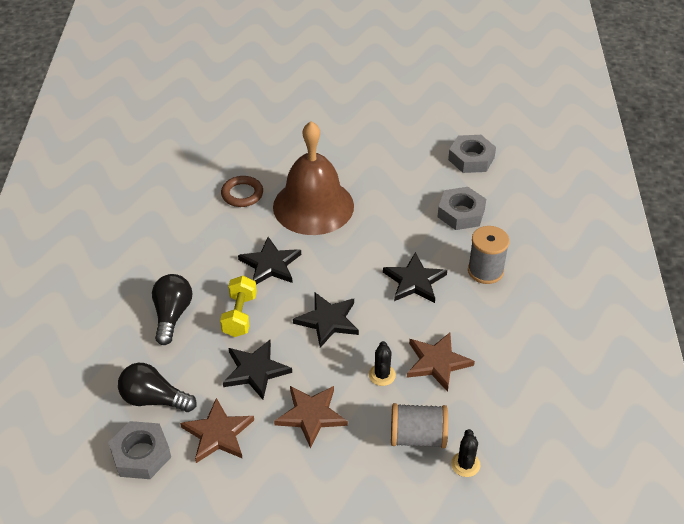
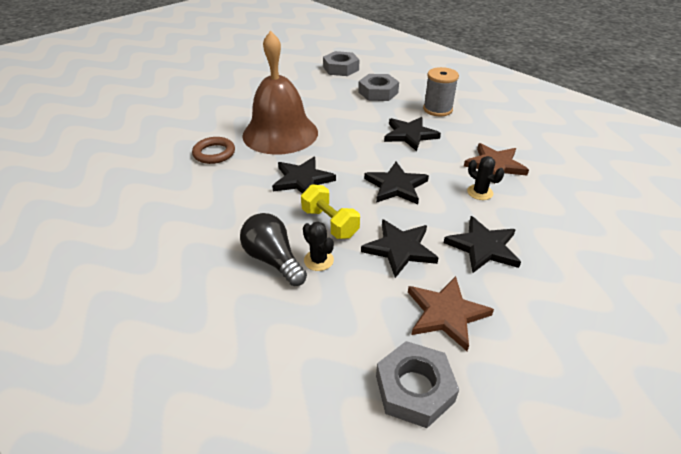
camera: 45 degrees left, 5 degrees down
black light bulb [118,363,197,412] -> none
brown star [274,386,348,448] -> black star [444,216,521,273]
grey spool [391,403,448,448] -> none
black cactus [451,429,481,477] -> black cactus moved to [303,221,334,271]

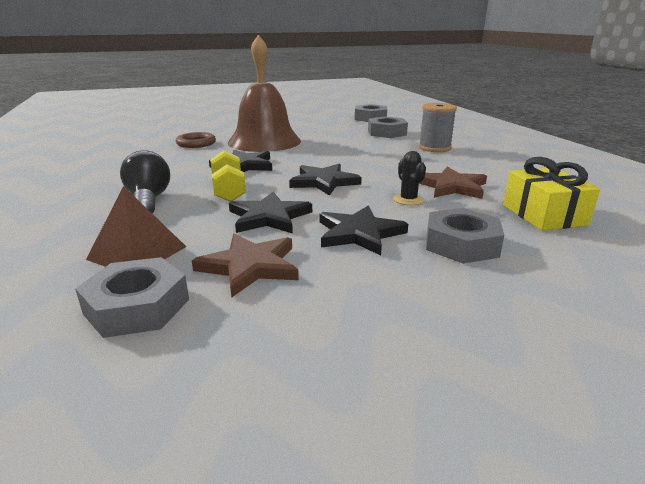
camera: 25 degrees right, 15 degrees down
black cactus [303,221,334,271] -> none
black star [384,117,441,151] -> none
none -> brown pyramid [86,186,186,267]
none -> grey nut [426,208,504,264]
none -> yellow gift [503,157,600,231]

